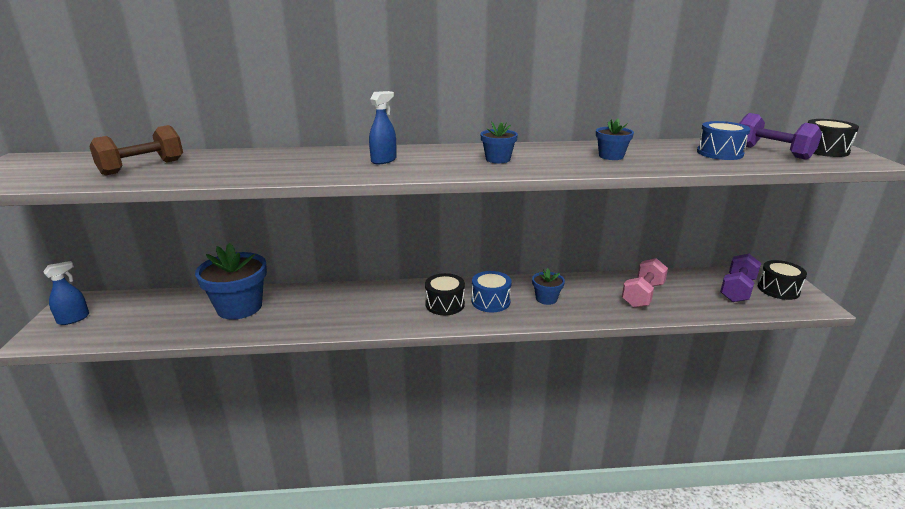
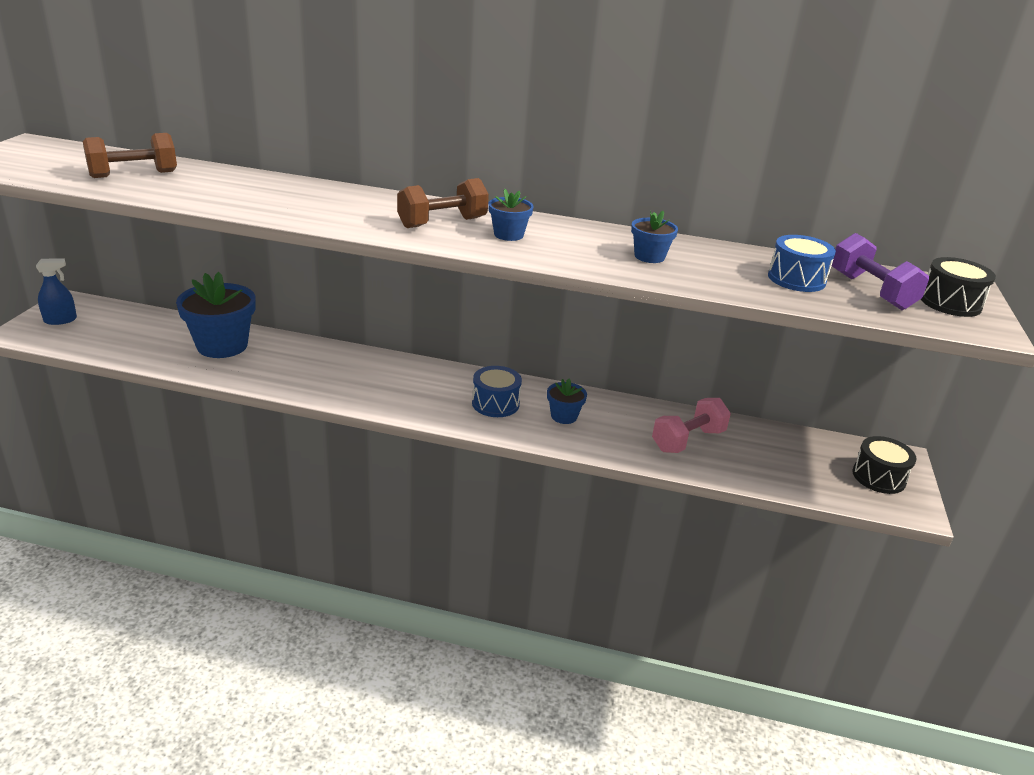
camera: 15 degrees right, 5 degrees up
blue spray bottle [369,91,397,164] -> none
black drum [425,273,465,315] -> none
purple dumbbell [720,254,761,302] -> none
none -> brown dumbbell [397,178,489,228]

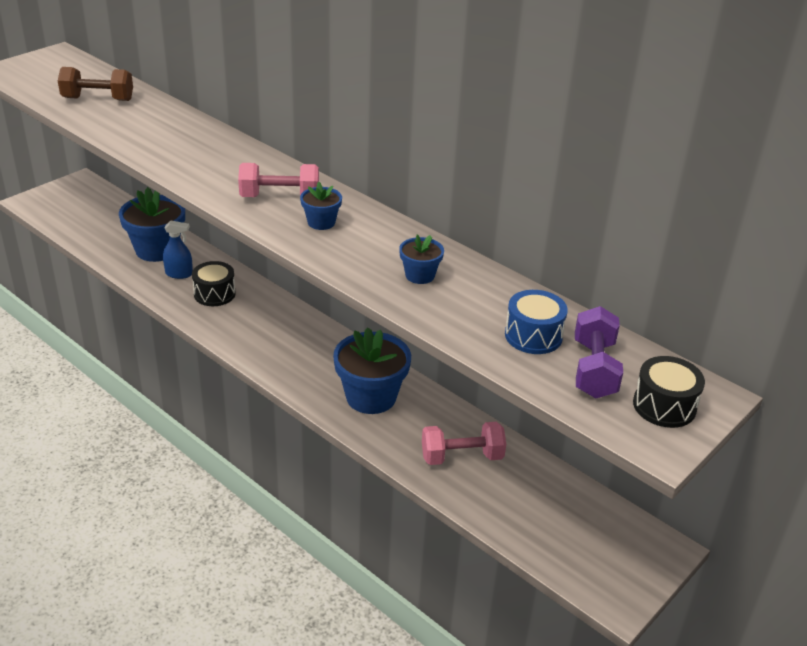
camera: 30 degrees right, 5 degrees up
blue spray bottle [36,259,77,325] -> blue spray bottle moved to [163,221,193,279]
brown dumbbell [397,178,489,228] -> pink dumbbell [238,163,319,197]
blue drum [472,366,522,417] -> none
blue flower pot [547,379,587,424] -> blue flower pot [333,327,411,414], size x1.98
black drum [852,436,917,494] -> black drum moved to [192,261,236,306]

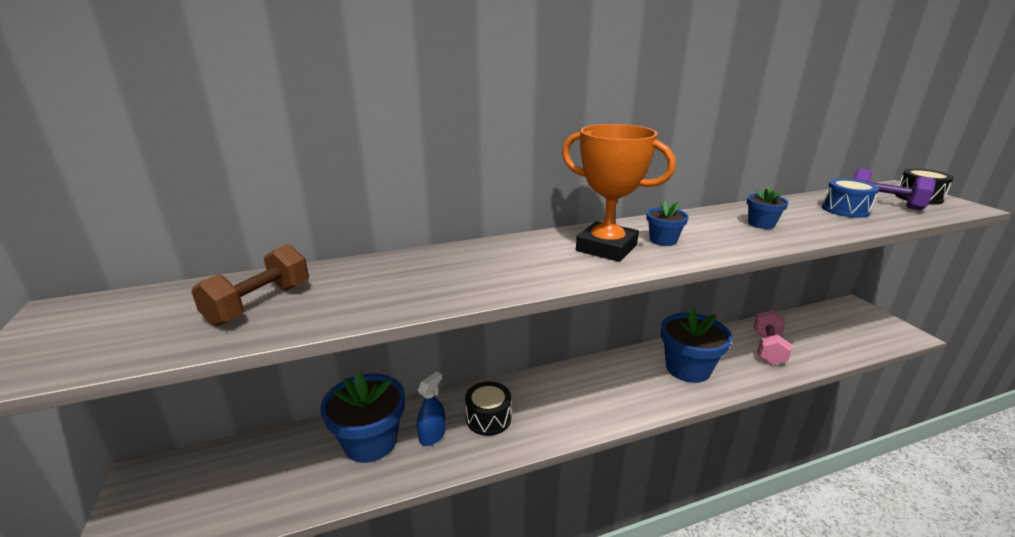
camera: 60 degrees left, 10 degrees down
pink dumbbell [238,163,319,197] -> orange trophy [562,124,676,262]

